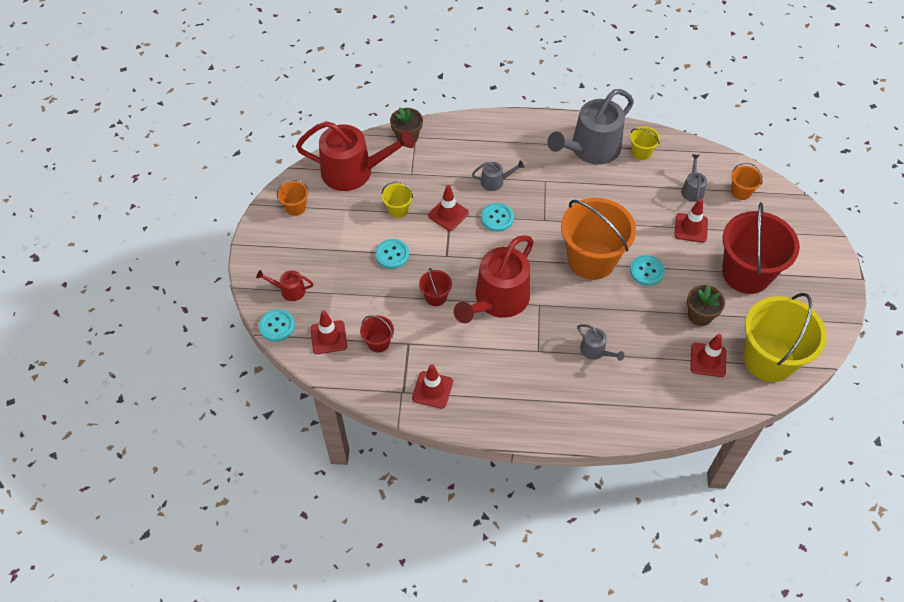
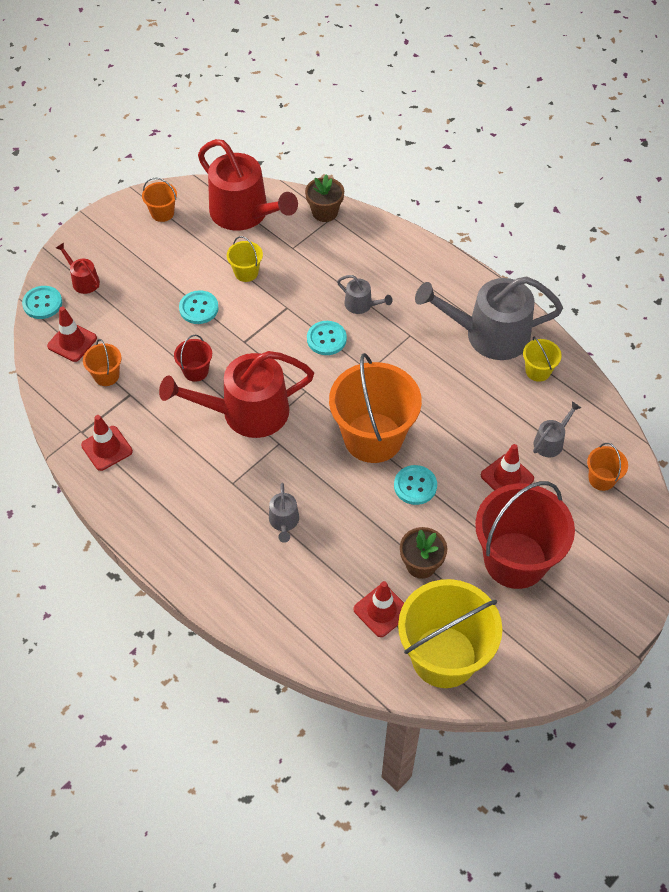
camera: 40 degrees right, 0 degrees up
red bucket [360,315,394,353] -> orange bucket [83,339,121,386]
red traffic cone [428,185,469,231] -> none

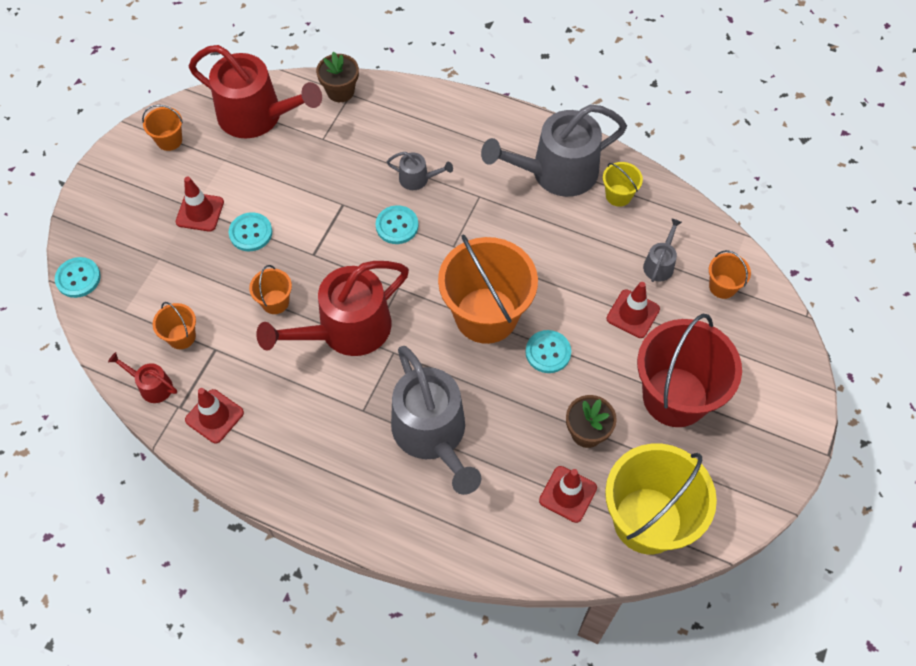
camera: 20 degrees left, 5 degrees up
red traffic cone [47,306,97,362] -> red traffic cone moved to [176,177,224,231]
red watering can [56,243,100,294] -> red watering can moved to [108,352,177,403]
red bucket [174,335,212,382] -> orange bucket [249,265,292,314]
yellow bucket [227,236,263,282] -> none
grey watering can [269,483,299,543] -> grey watering can [391,346,481,495], size x2.26

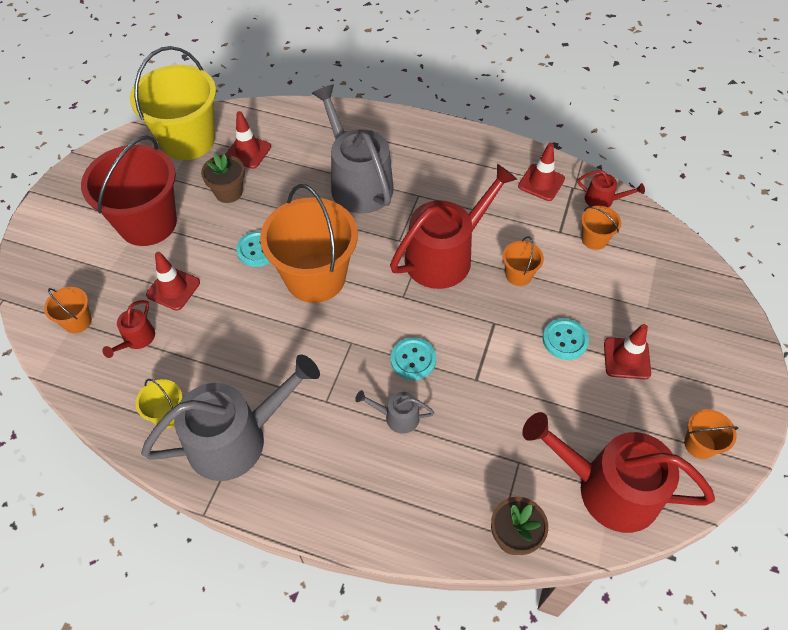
camera: 175 degrees right, 5 degrees down
turquoise button [55,257,101,298] -> none
grey watering can [643,218,682,282] -> red watering can [102,300,155,358]

